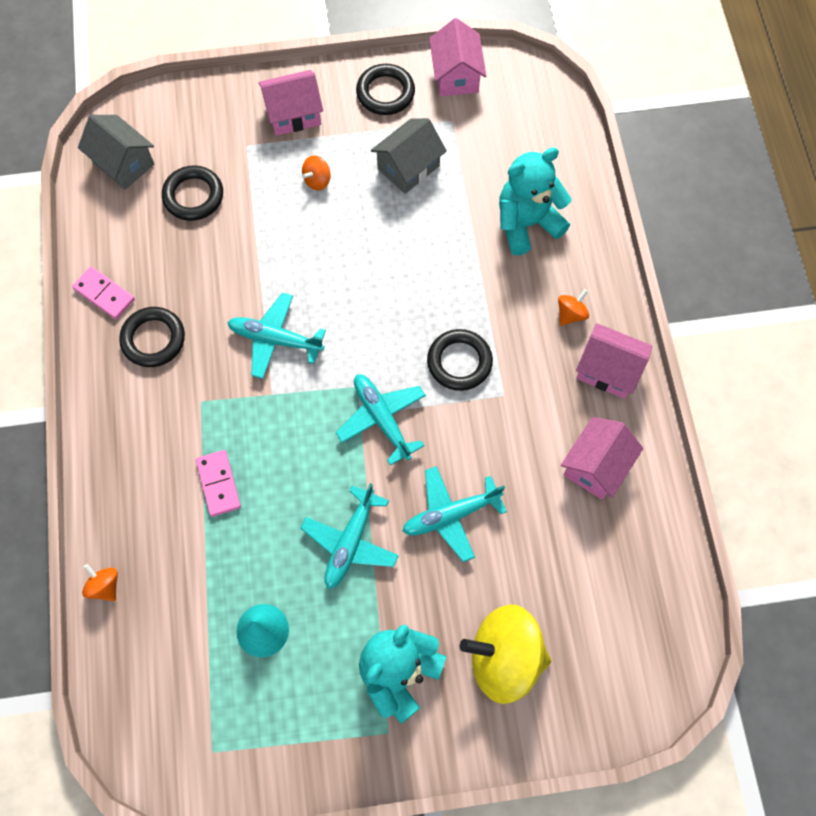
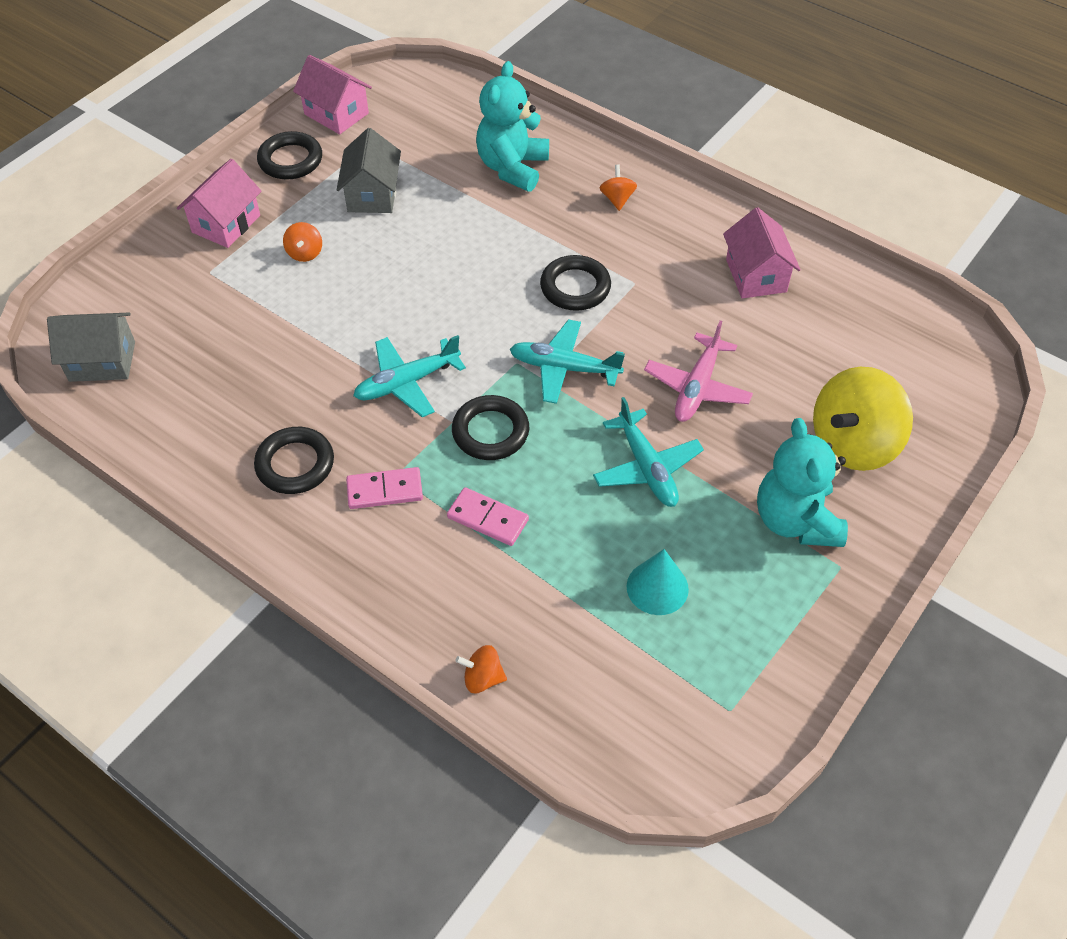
camera: 45 degrees left, 15 degrees down
pink domino [72,267,135,319] -> pink domino moved to [346,467,423,509]
black ring [162,165,223,221] -> black ring moved to [452,395,529,460]
turquoise plane [402,466,507,562] -> pink plane [644,321,753,422]
pink house [576,323,652,399] -> none

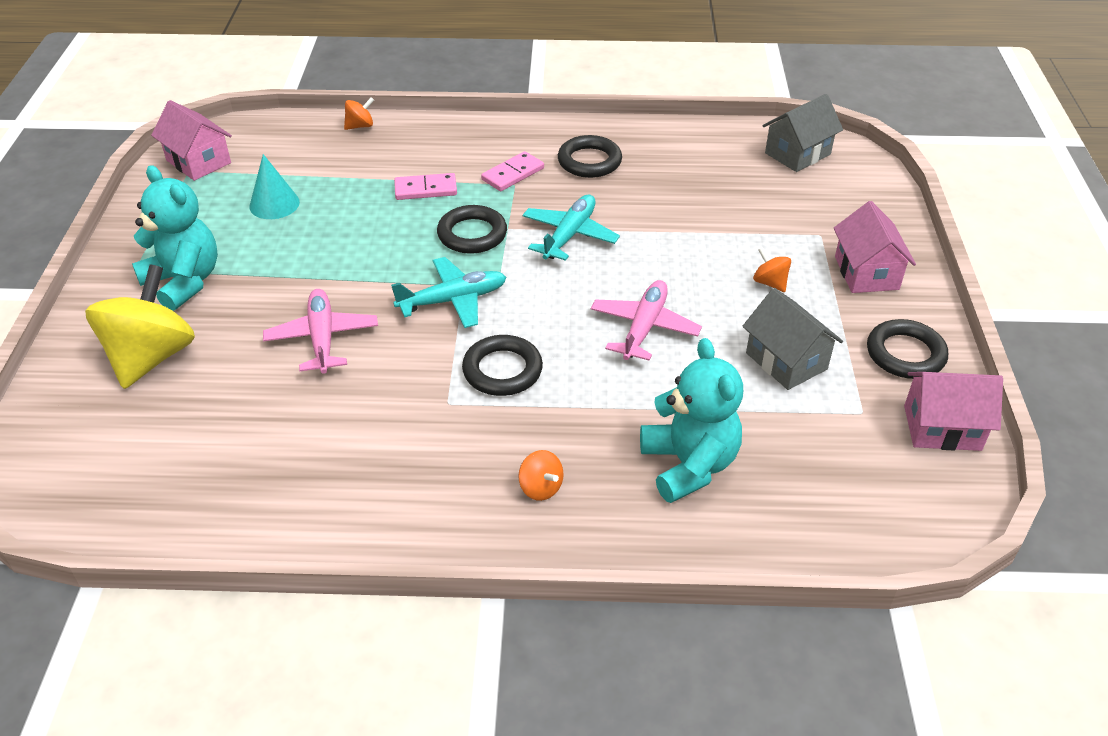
camera: 145 degrees right, 10 degrees down
turquoise plane [593,397,704,507] -> none
pink house [723,207,801,299] -> pink house moved to [151,100,232,181]
none -> pink plane [591,280,702,361]

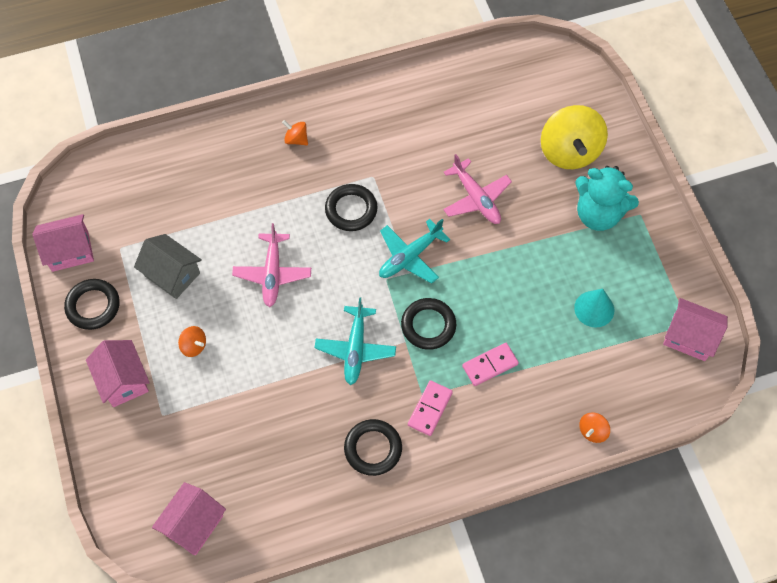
camera: 160 degrees right, 20 degrees up
turquoise teddy bear [640,338,743,503] -> none
grey house [763,94,843,172] -> pink house [152,482,226,555]

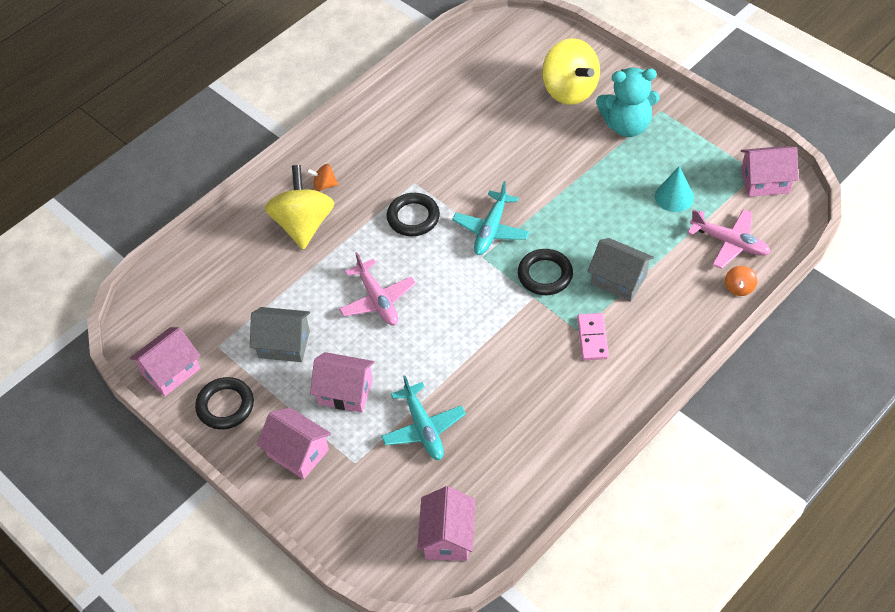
camera: 25 degrees left, 10 degrees down
orange spinning top [178,326,206,357] -> pink house [310,352,375,413]
turquoise plane [314,297,396,385] -> turquoise plane moved to [381,376,466,460]
black ring [344,419,402,476] -> none
pink plane [443,154,512,224] -> pink plane moved to [687,209,771,269]
pink domino [462,343,519,386] -> grey house [588,238,654,302]
none -> yellow spinning top [265,165,334,250]

